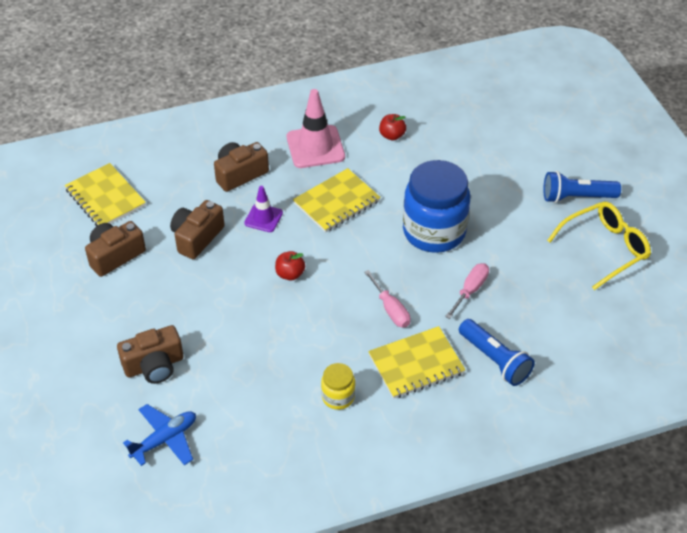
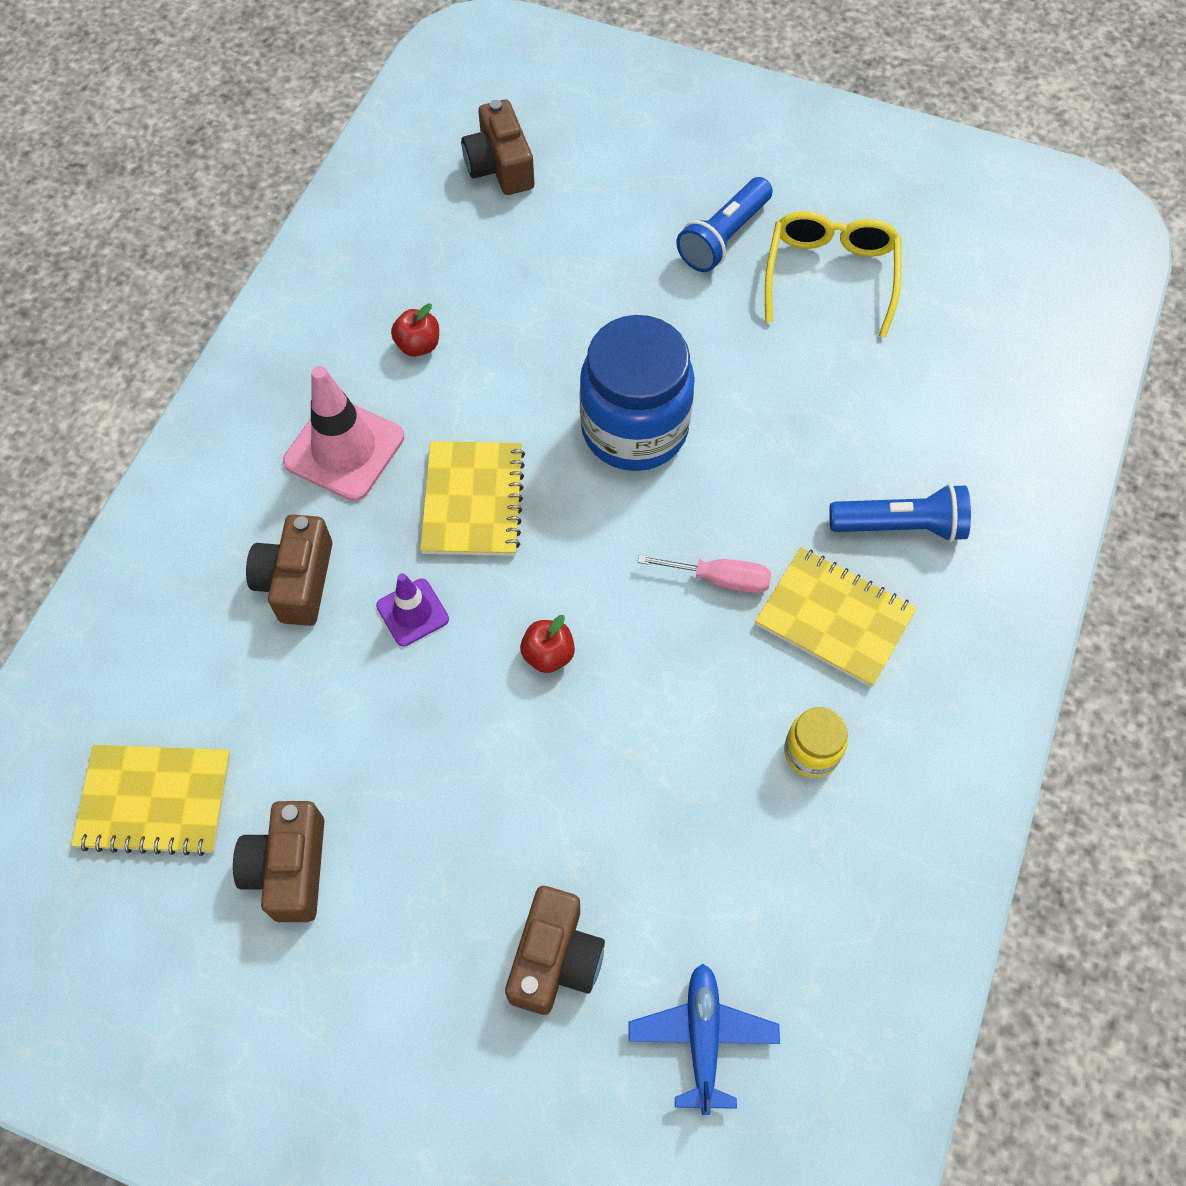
camera: 50 degrees left, 15 degrees up
brown camera [170,200,225,259] -> brown camera moved to [461,99,534,195]
yellow notebook [368,326,466,399] -> yellow notebook turned 75 degrees counterclockwise [755,547,917,687]
pink screwdriver [445,263,489,319] -> none

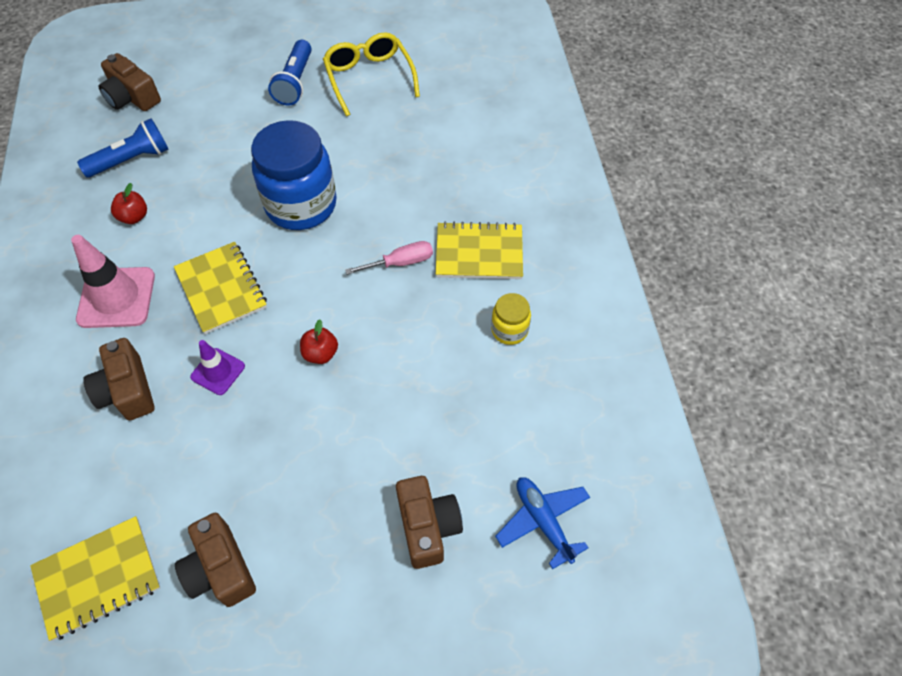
camera: 30 degrees left, 5 degrees down
blue flashlight [829,484,971,542] -> blue flashlight moved to [77,118,168,177]

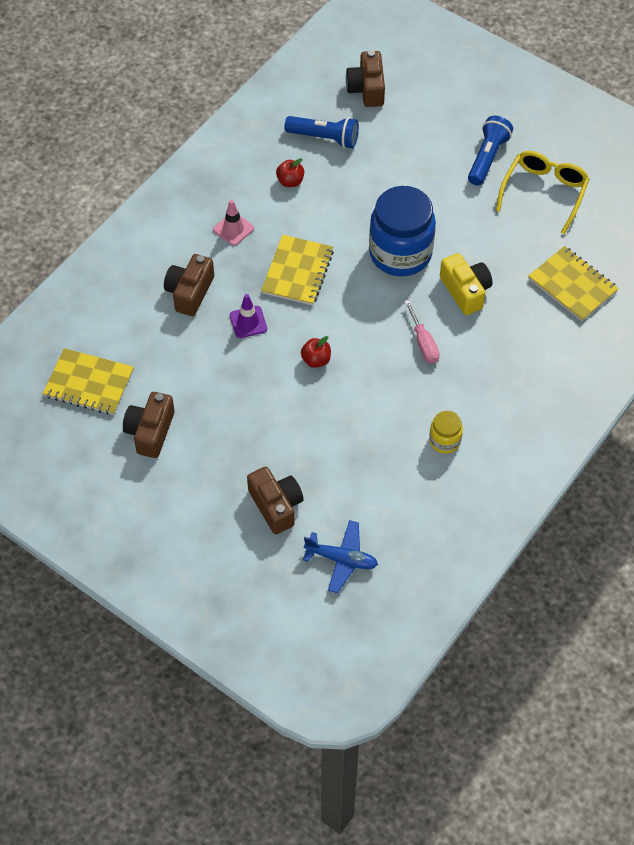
camera: 45 degrees right, 0 degrees up
pink traffic cone [71,235,155,328] -> pink traffic cone [213,200,254,246], size x0.57
blue flashlight [268,40,312,106] -> blue flashlight turned 150 degrees clockwise [468,116,513,186]
pink screwdriver [345,241,433,275] -> pink screwdriver turned 45 degrees clockwise [404,300,440,363]
brown camera [396,476,463,569] -> brown camera turned 60 degrees counterclockwise [247,467,304,534]
yellow notebook [436,221,523,279] -> yellow notebook moved to [528,246,619,321]
blue plane [495,477,590,569] -> blue plane turned 90 degrees clockwise [303,520,378,593]
none -> yellow camera [440,253,493,315]

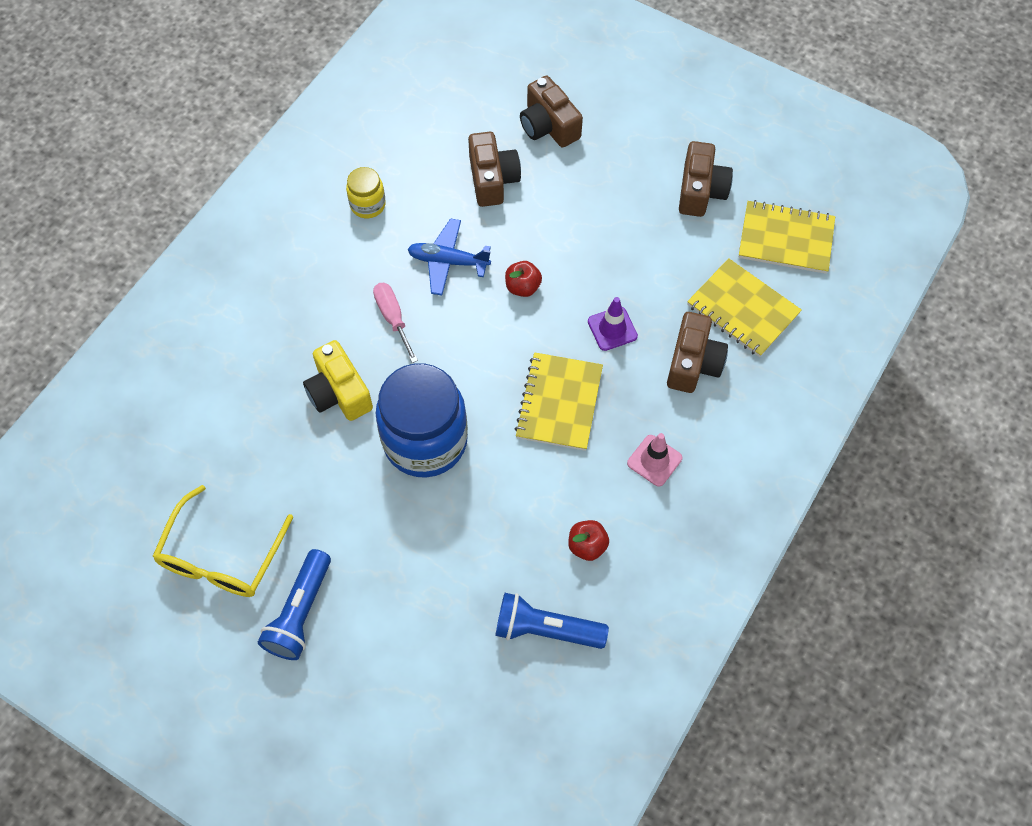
camera: 175 degrees right, 5 degrees up
blue plane [303,520,378,593] -> blue plane moved to [408,218,491,296]
brown camera [346,50,385,107] -> brown camera moved to [468,132,521,207]
yellow notebook [528,246,619,321] -> yellow notebook moved to [687,258,802,357]

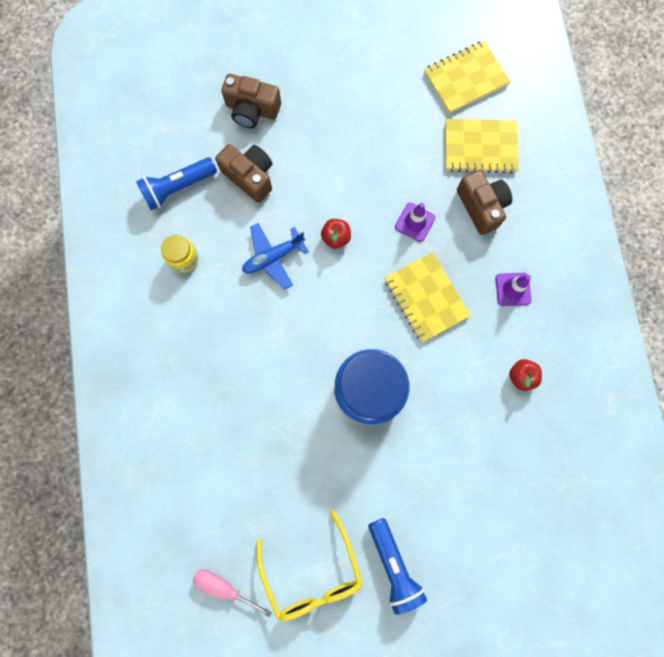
camera: 40 degrees left, 15 degrees up
yellow camera [303,340,373,421] -> none
pink screwdriver [373,283,418,363] -> pink screwdriver moved to [193,569,272,617]
blue flashlight [495,593,609,649] -> blue flashlight moved to [136,157,217,210]
pink traffic cone [627,433,682,487] -> purple traffic cone [496,273,531,306]
brown camera [679,141,733,217] -> none

